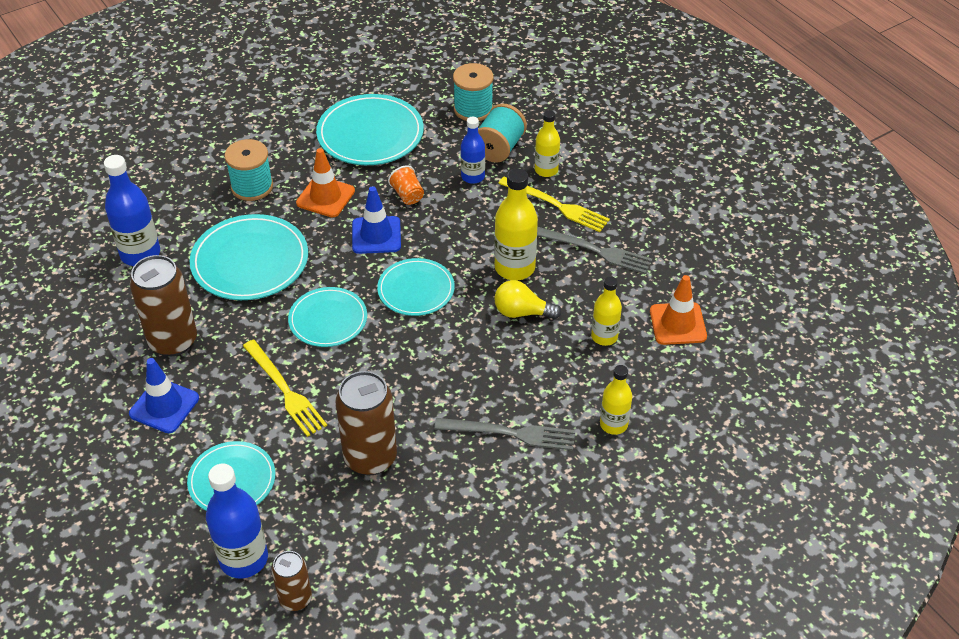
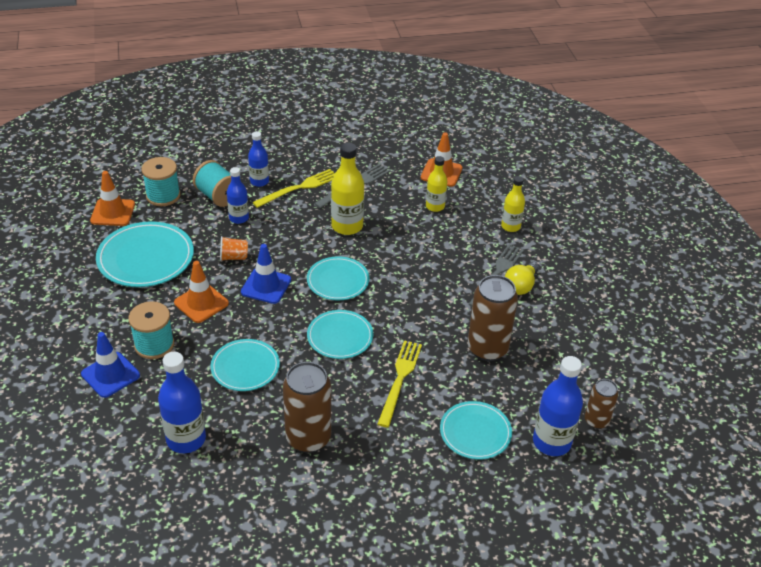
camera: 70 degrees left, 5 degrees down
blue traffic cone [129,358,199,433] -> blue traffic cone moved to [81,332,140,398]
turquoise plate [189,214,308,300] -> turquoise plate [211,339,280,391], size x0.64
yellow fork [243,340,327,437] -> yellow fork turned 60 degrees counterclockwise [378,340,422,428]
yellow light bulb [494,280,561,319] -> yellow light bulb moved to [505,261,539,295]
yellow bottle [535,110,560,177] -> blue bottle [248,131,269,187]
none -> orange traffic cone [90,171,135,226]

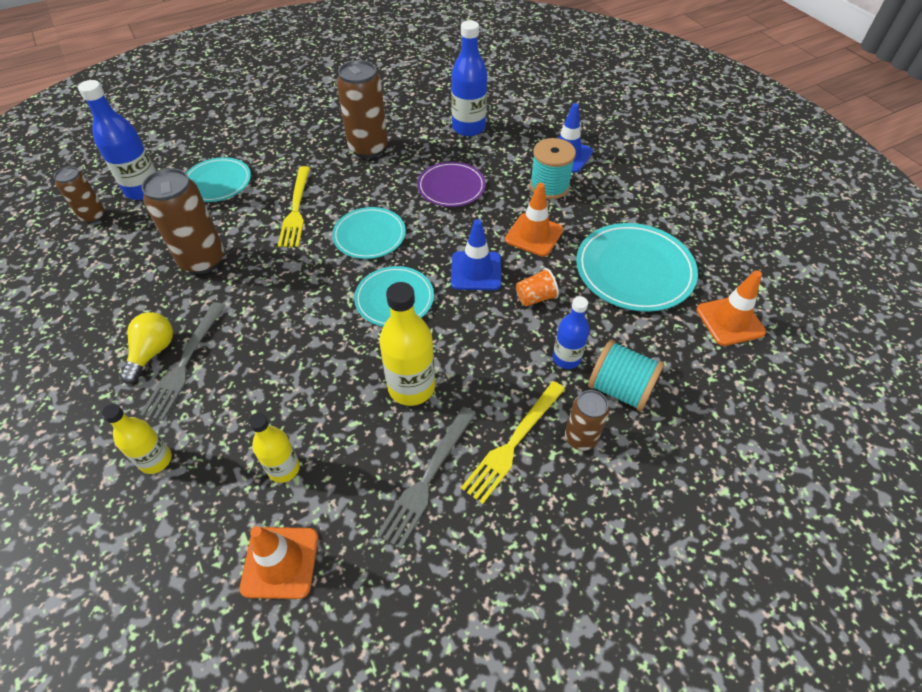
camera: 165 degrees right, 10 degrees up
turquoise spool [142,157,180,206] -> none
turquoise plate [211,339,280,391] -> purple plate [417,162,486,207]
blue bottle [248,131,269,187] -> brown can [565,390,609,451]

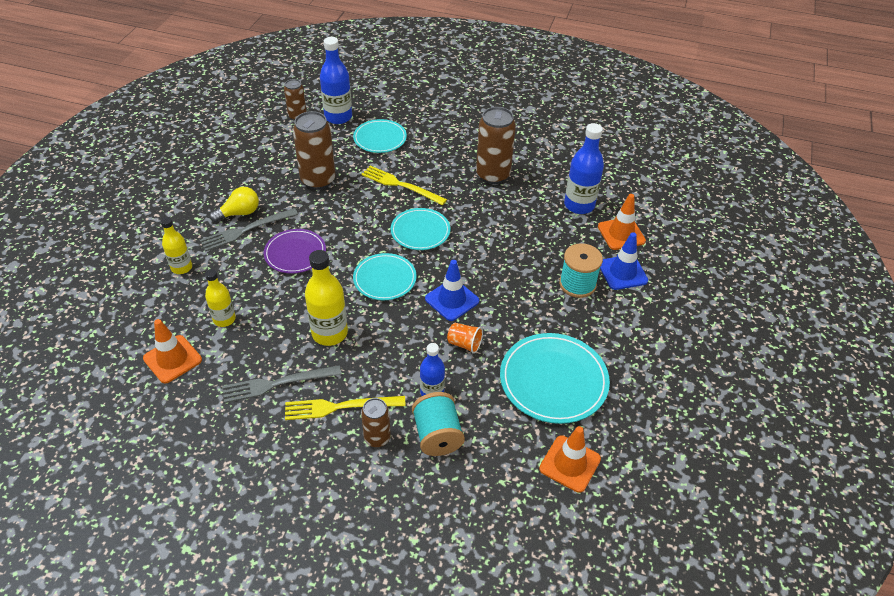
camera: 45 degrees right, 5 degrees down
yellow fork [278,166,310,247] -> yellow fork turned 75 degrees clockwise [361,166,447,205]
purple plate [417,162,486,207] -> purple plate moved to [264,229,326,274]
orange traffic cone [505,183,563,257] -> orange traffic cone moved to [598,194,646,250]

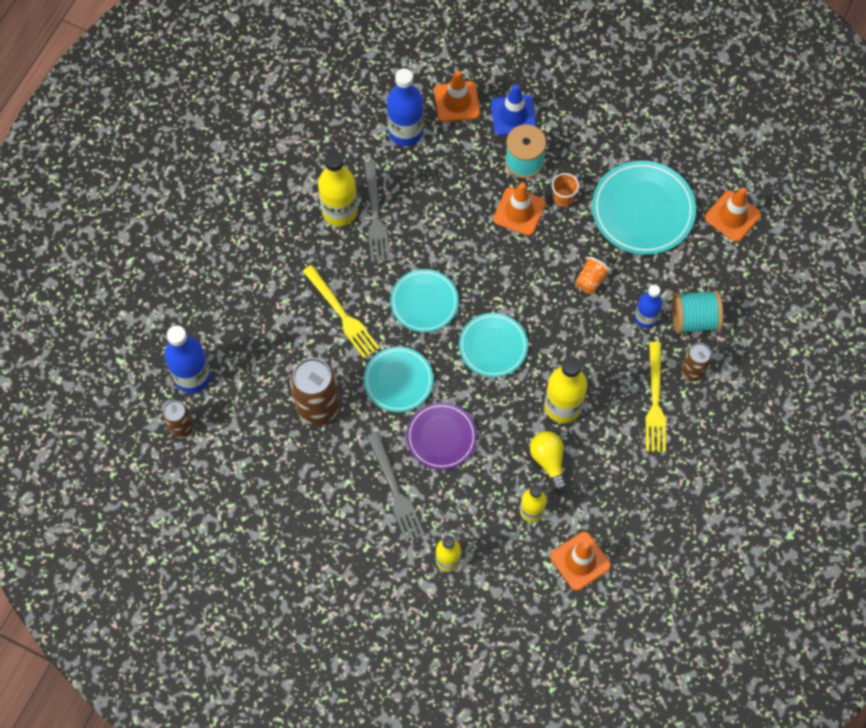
camera: 80 degrees left, 20 degrees up
yellow light bulb [210,187,259,222] -> yellow light bulb moved to [530,431,566,492]
grey fork [223,365,342,403] -> grey fork moved to [364,161,390,263]
turquoise plate [353,119,407,153] -> turquoise plate moved to [364,347,433,412]
yellow fork [361,166,447,205] -> yellow fork turned 75 degrees counterclockwise [303,265,380,358]
blue traffic cone [425,260,479,321] -> none
brown can [476,107,516,184] -> yellow bottle [318,151,358,226]
none -> orange traffic cone [493,183,546,236]
none -> orange cup [552,173,579,207]

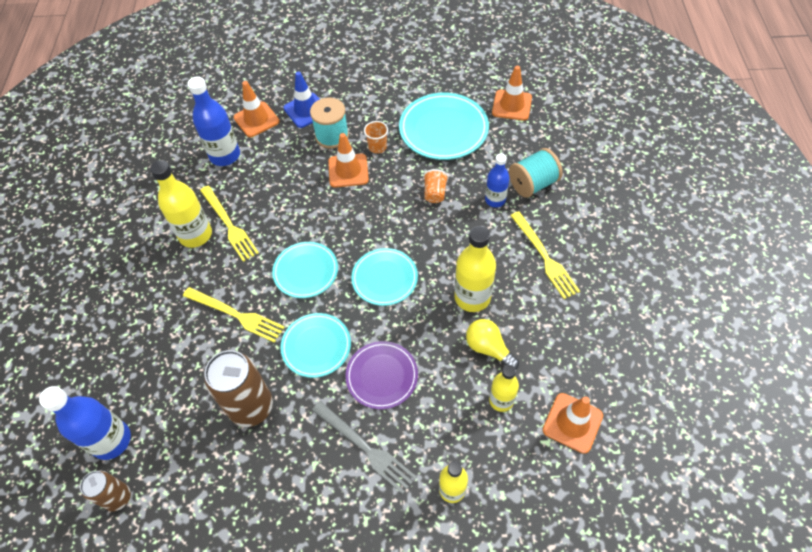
camera: 25 degrees left, 10 degrees down
grey fork [364,161,390,263] -> yellow fork [200,186,259,262]
brown can [681,343,712,382] -> none

